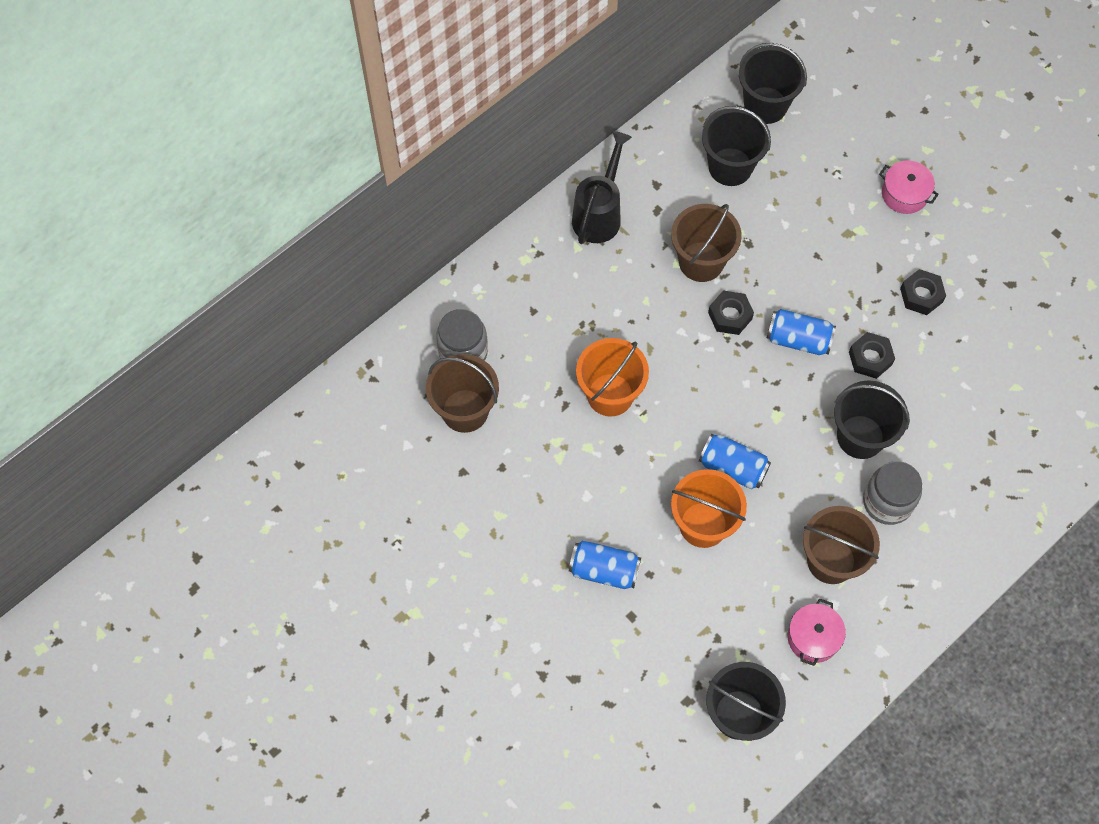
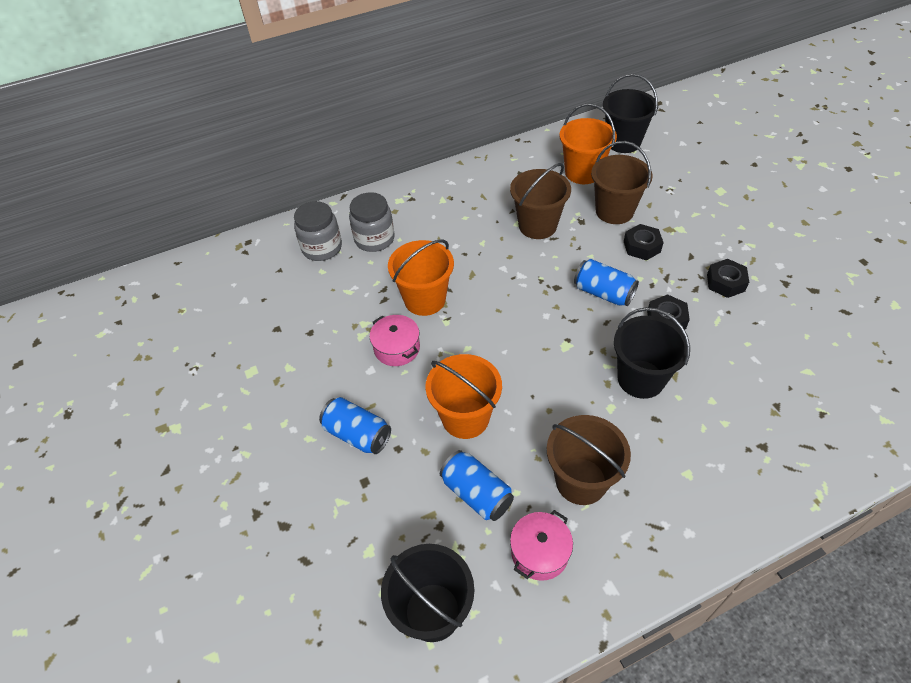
camera: 20 degrees right, 15 degrees down
brown bucket [426,354,499,433] -> brown bucket moved to [591,141,653,224]
black watering can [572,131,632,244] -> none
blue can [699,434,771,489] -> blue can moved to [440,450,514,521]
black bucket [702,106,771,186] -> orange bucket [559,103,617,184]
black nut [708,291,754,335] -> black nut moved to [624,224,664,261]
grey jar [863,461,922,525] -> grey jar moved to [349,192,395,252]
pink pot [879,160,939,214] -> pink pot moved to [370,315,420,366]

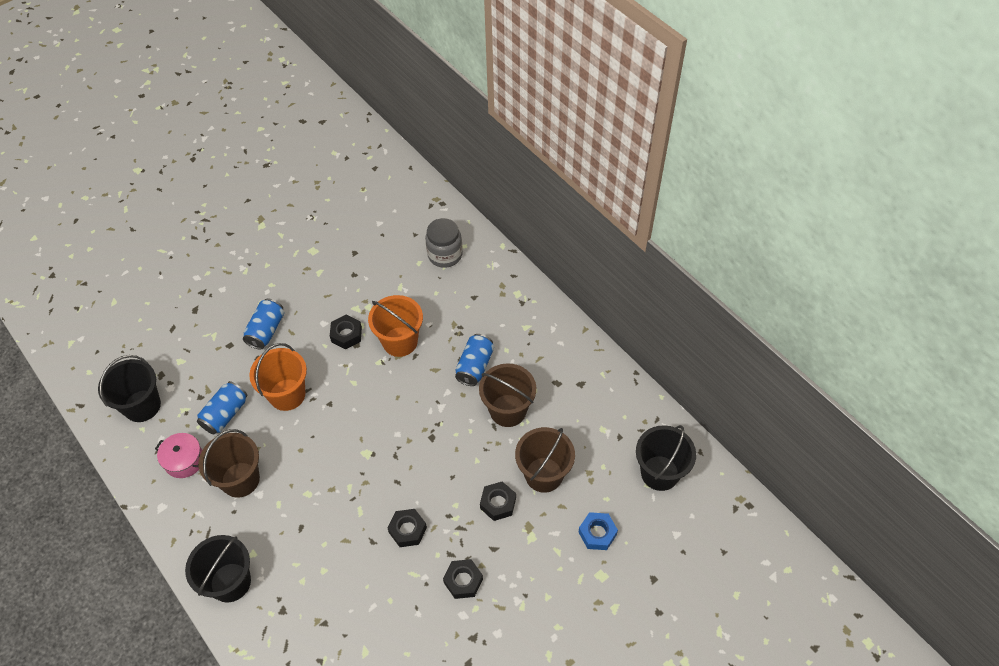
camera: 75 degrees right, 5 degrees up
grey jar [349,192,395,252] -> none
pink pot [370,315,420,366] -> black nut [330,315,362,349]
orange bucket [559,103,617,184] -> none
blue can [574,259,639,306] -> blue can moved to [455,334,494,386]
black bucket [614,307,690,399] -> black bucket moved to [185,535,251,602]
none -> blue nut [578,512,618,550]

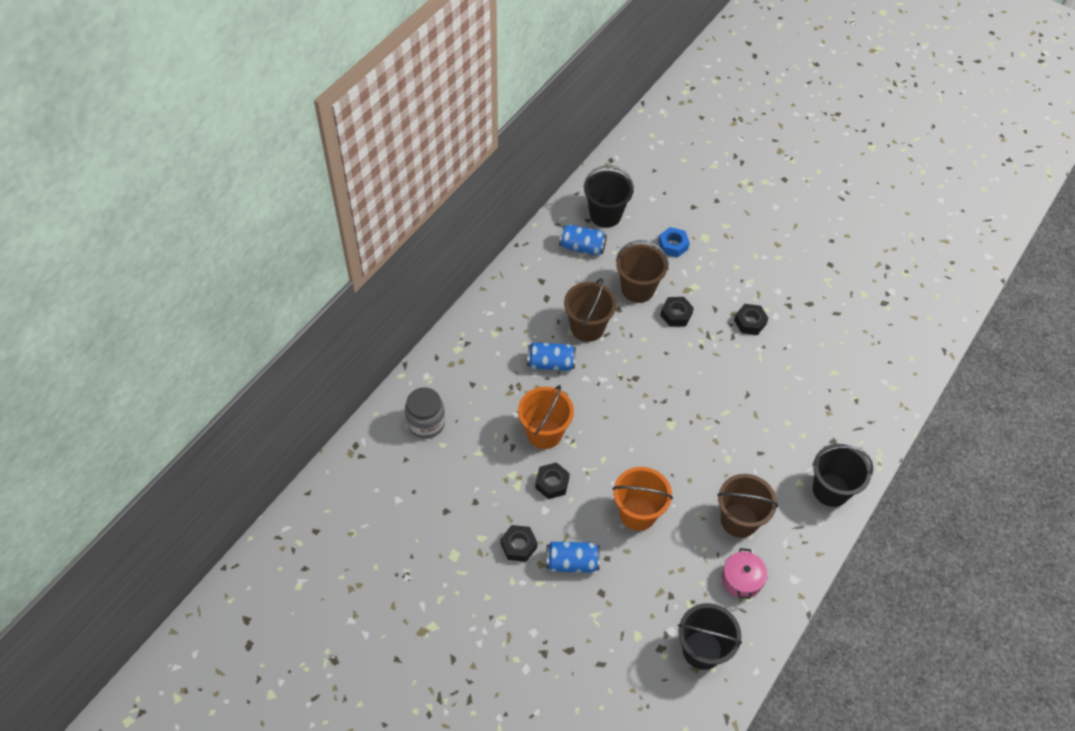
camera: 110 degrees left, 0 degrees up
blue can [197,381,248,434] -> blue can moved to [559,225,607,256]
black nut [388,509,427,547] -> black nut moved to [501,525,538,562]

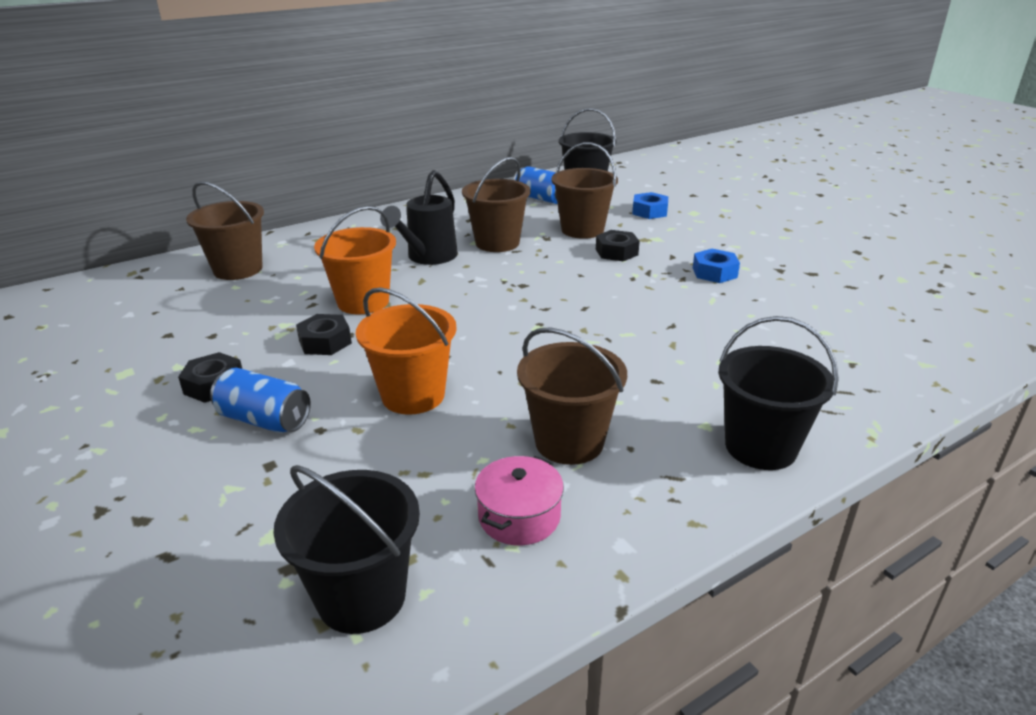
camera: 25 degrees right, 25 degrees down
grey jar [405,387,445,439] -> brown bucket [186,181,264,280]
blue can [527,342,576,371] -> black watering can [380,170,458,265]
black nut [734,304,768,335] -> blue nut [693,249,740,283]

